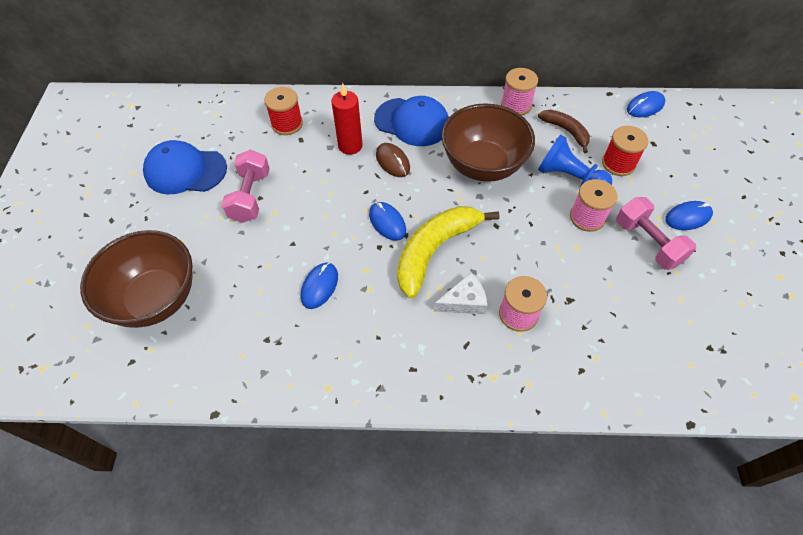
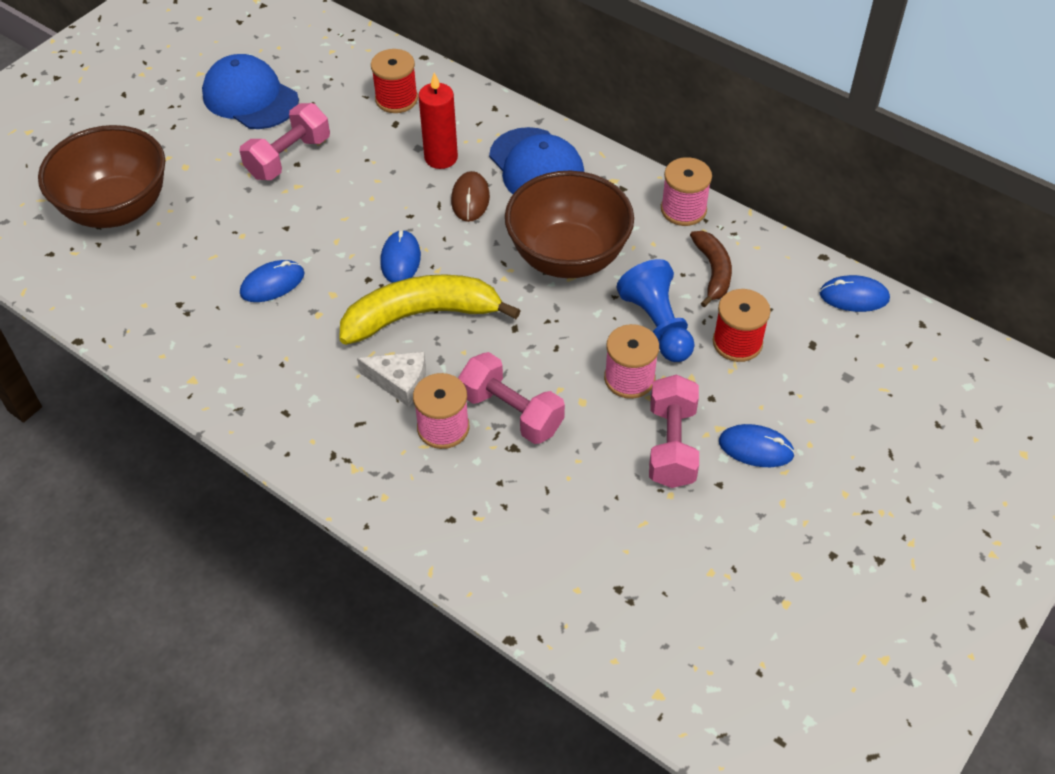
camera: 35 degrees right, 5 degrees down
none -> pink dumbbell [458,352,565,444]

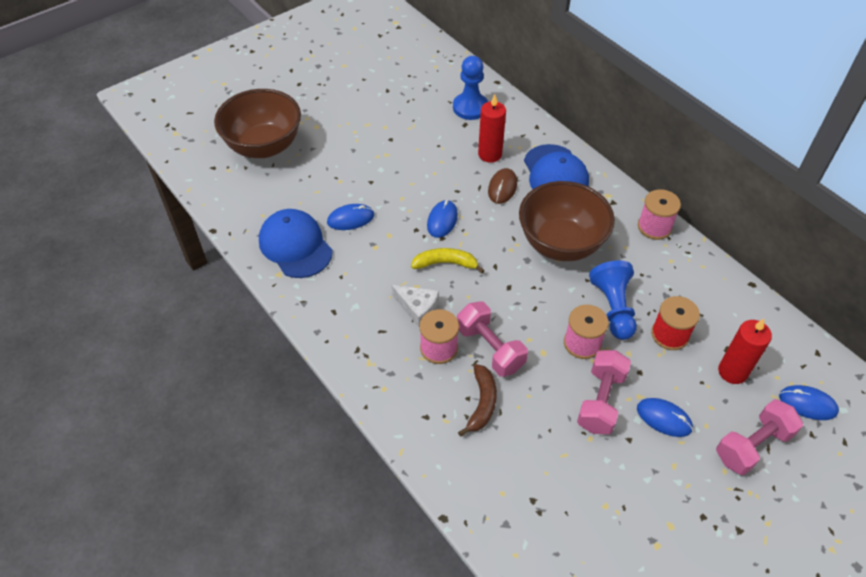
camera: 15 degrees right, 0 degrees up
blue cap [202,54,299,129] -> blue cap moved to [259,209,333,278]
pink dumbbell [240,103,330,180] -> pink dumbbell moved to [716,399,803,475]
yellow banana [339,274,521,345] -> yellow banana [411,248,485,273], size x0.56
red spool [371,49,418,113] -> blue pawn [453,56,488,120]
brown banana [690,231,732,307] -> brown banana moved to [458,364,497,436]
blue mouse [820,275,890,312] -> blue mouse moved to [779,385,839,420]
none -> red candle [718,319,772,384]

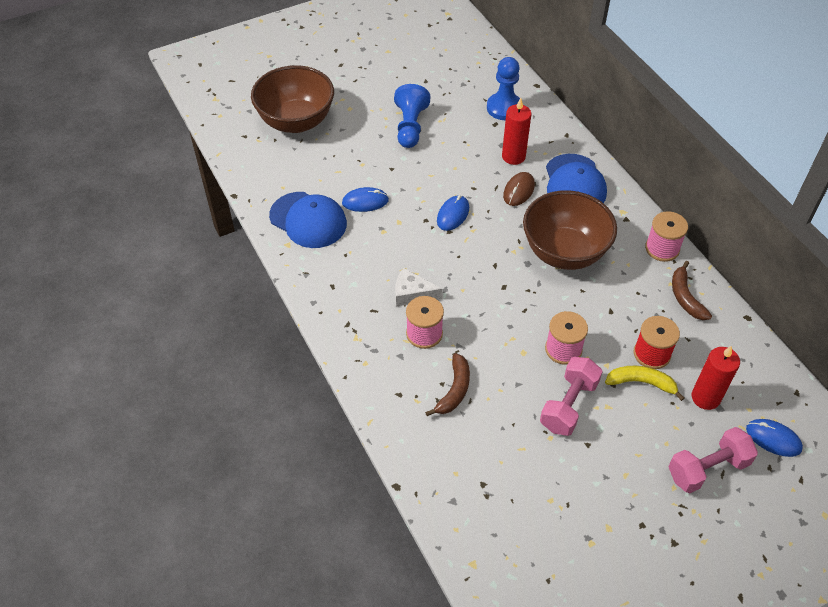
camera: 10 degrees right, 0 degrees up
blue cap [259,209,333,278] -> blue cap turned 150 degrees clockwise [269,192,347,248]
white cheese [391,285,439,327] -> white cheese turned 150 degrees clockwise [395,268,442,307]
yellow banana [411,248,485,273] -> yellow banana moved to [605,366,684,401]
pink dumbbell [457,301,528,377] -> none
blue pawn [589,260,637,340] -> blue pawn moved to [394,84,430,148]
blue mouse [637,398,693,437] -> none
none -> brown banana [672,261,712,320]

